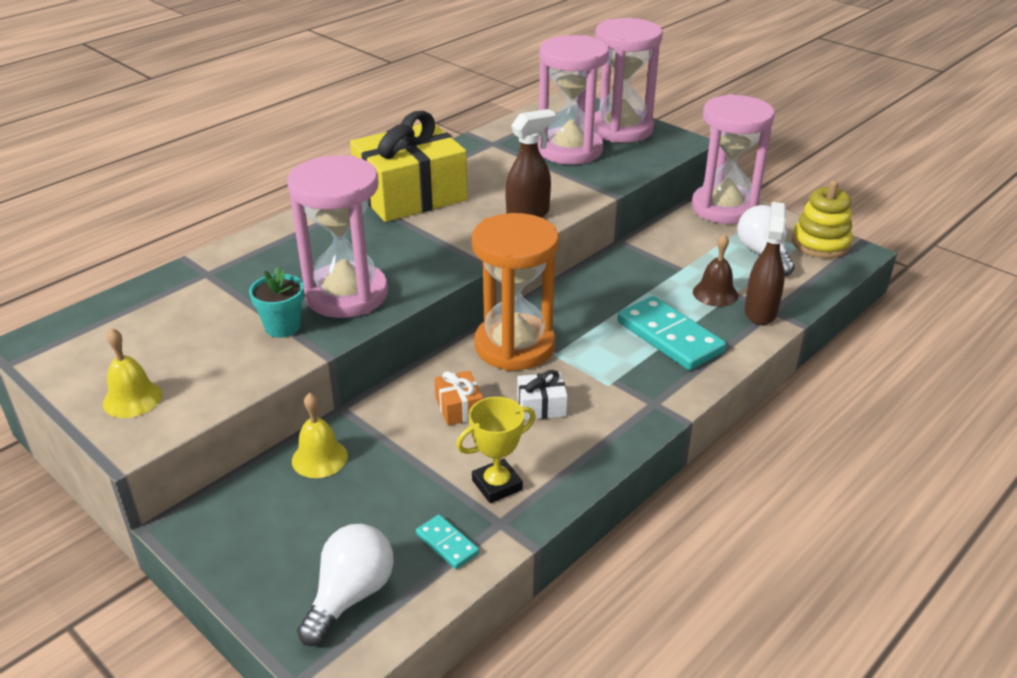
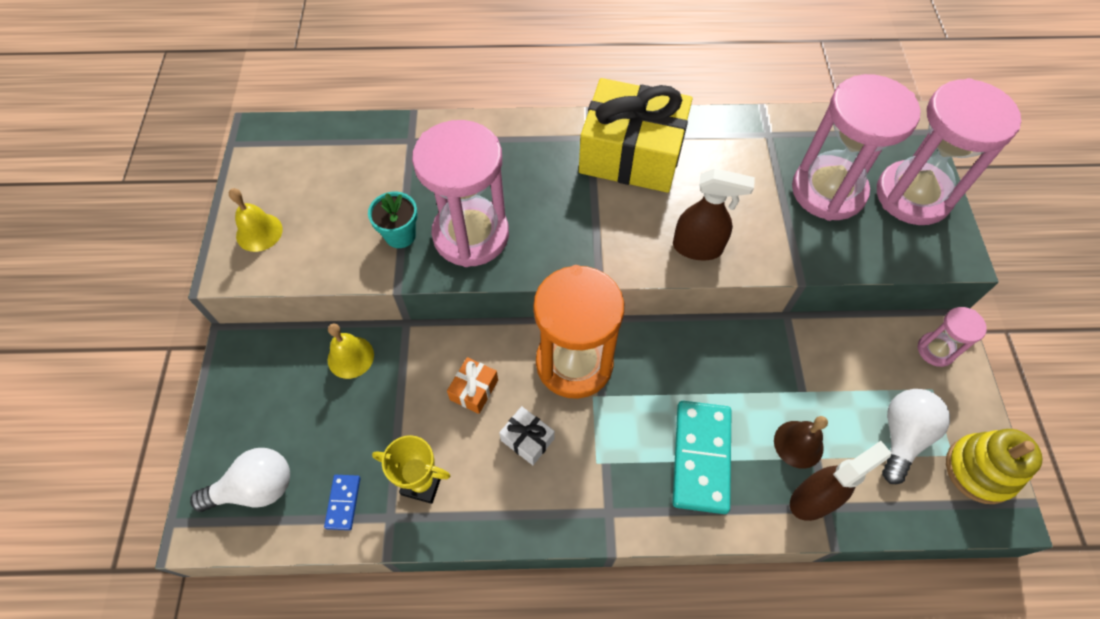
camera: 45 degrees right, 25 degrees up
turquoise domino [416,514,479,569] -> blue domino [324,475,361,530]
pink hourglass [692,94,775,224] -> pink hourglass [917,307,987,367], size x0.48

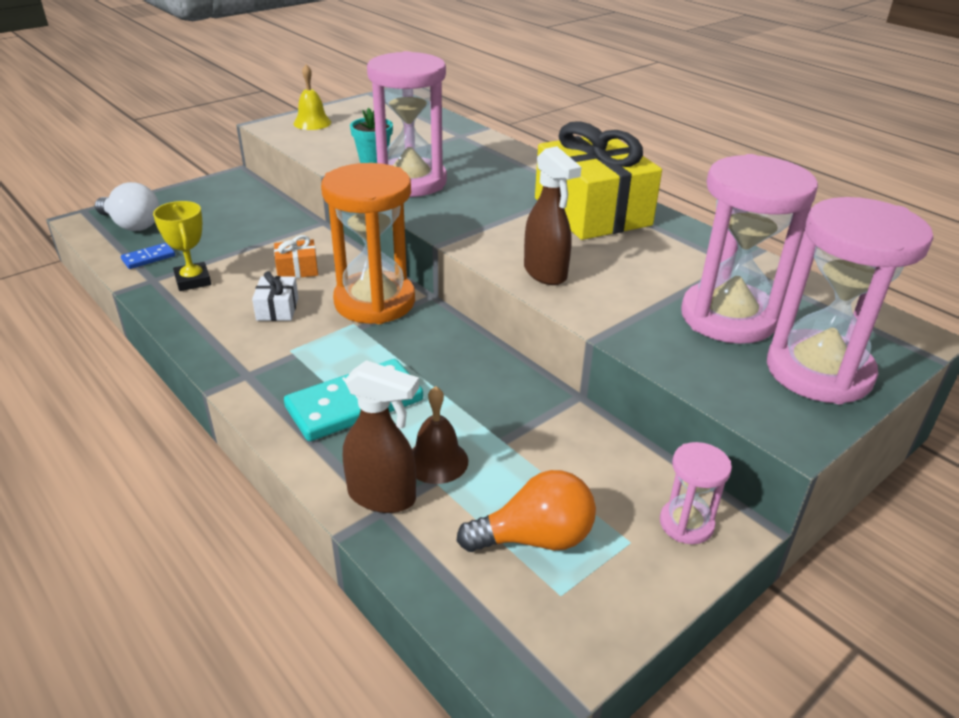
camera: 50 degrees right, 25 degrees down
yellow bell [328,324,374,379] -> none
white light bulb [882,389,950,484] -> orange light bulb [457,470,596,552]
yellow stacking toy [946,429,1043,504] -> none

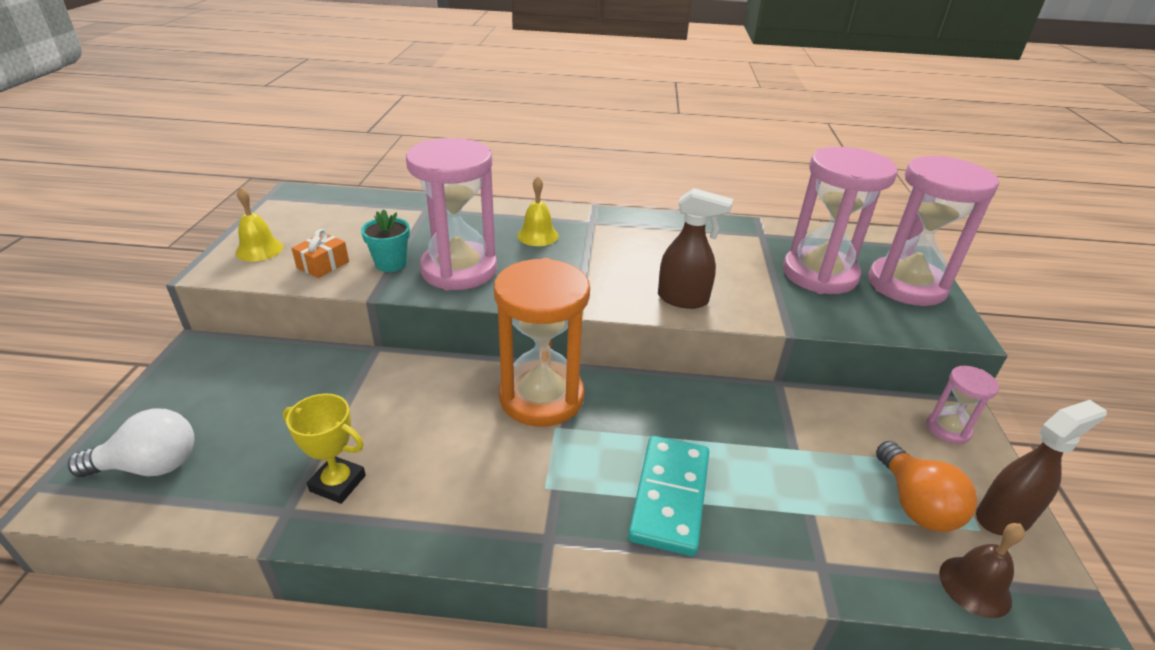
camera: 45 degrees left, 0 degrees up
blue domino [121,243,175,269] -> none
white gift [252,271,299,321] -> none
orange gift [274,235,318,278] -> orange gift moved to [291,229,349,278]
brown spray bottle [343,360,419,513] -> brown spray bottle moved to [976,400,1107,535]
brown bell [412,386,468,484] -> brown bell moved to [939,523,1025,618]
orange light bulb [457,470,596,552] -> orange light bulb turned 135 degrees clockwise [876,441,977,532]
yellow gift [535,121,662,240] -> none
none -> yellow bell [517,176,559,246]

